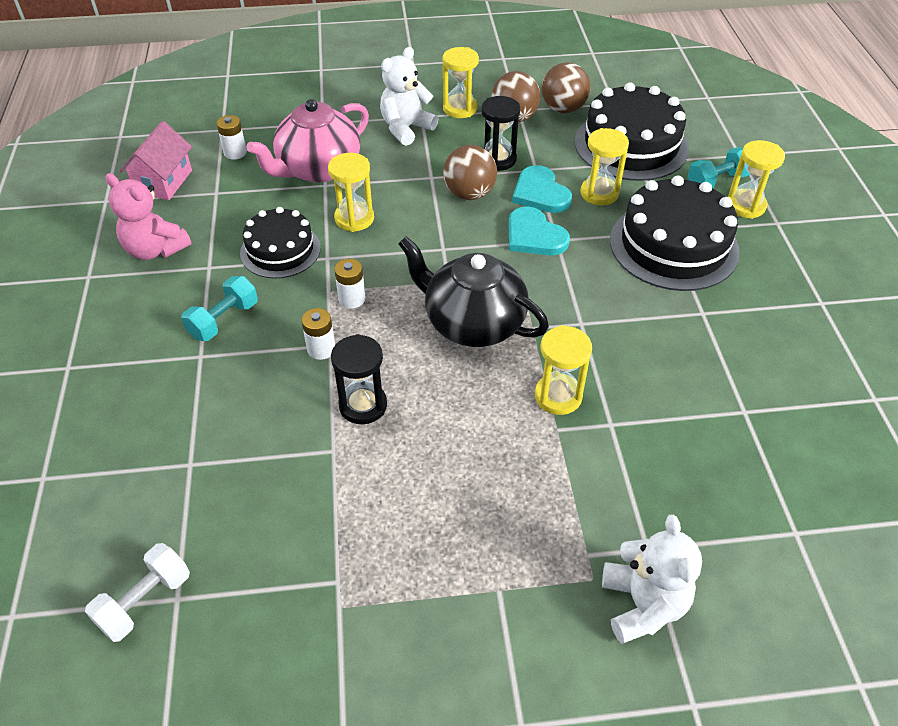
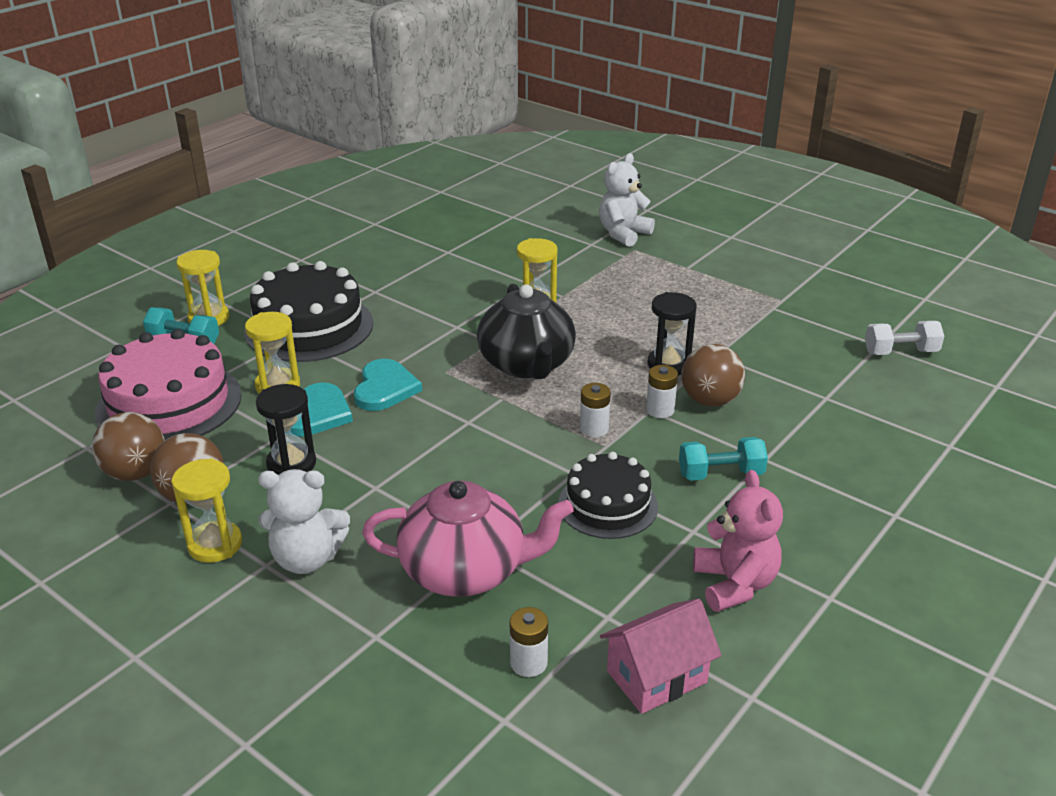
camera: 135 degrees left, 15 degrees down
yellow hourglass [328,153,374,232] -> none
brown ball [443,145,497,200] -> brown ball moved to [681,344,745,407]
black cake [575,82,689,181] -> pink cake [95,329,242,440]

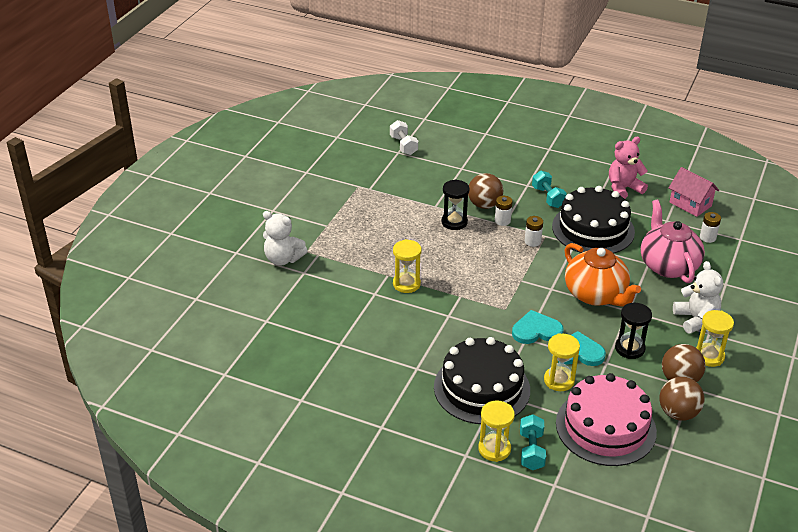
camera: 105 degrees left, 5 degrees up
black teapot [477,284,576,379] -> none
black cake [558,452,658,539] -> black cake [552,186,635,253], size x1.60
none -> orange teapot [565,243,641,307]

